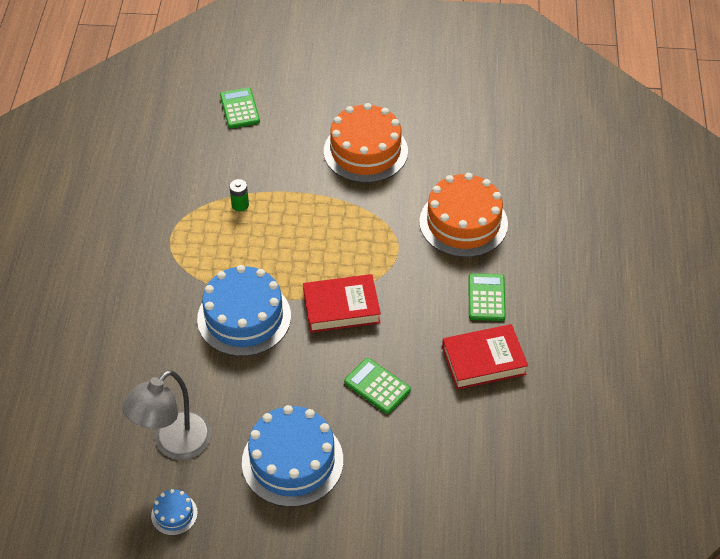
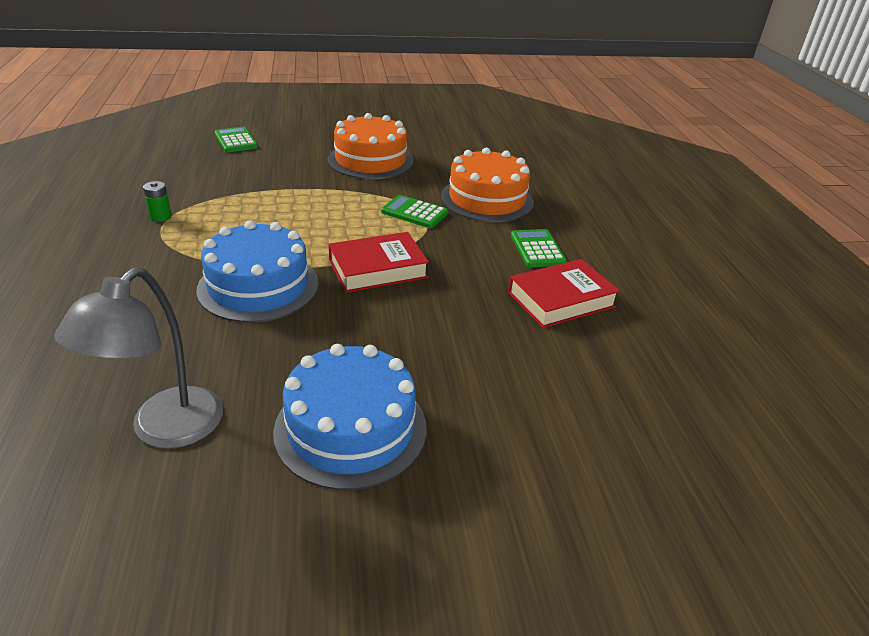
camera: 15 degrees left, 15 degrees down
blue cake [151,489,198,535] -> none
green battery [229,179,249,211] -> green battery moved to [143,181,172,222]
green calculator [344,358,411,414] -> green calculator moved to [381,195,448,228]

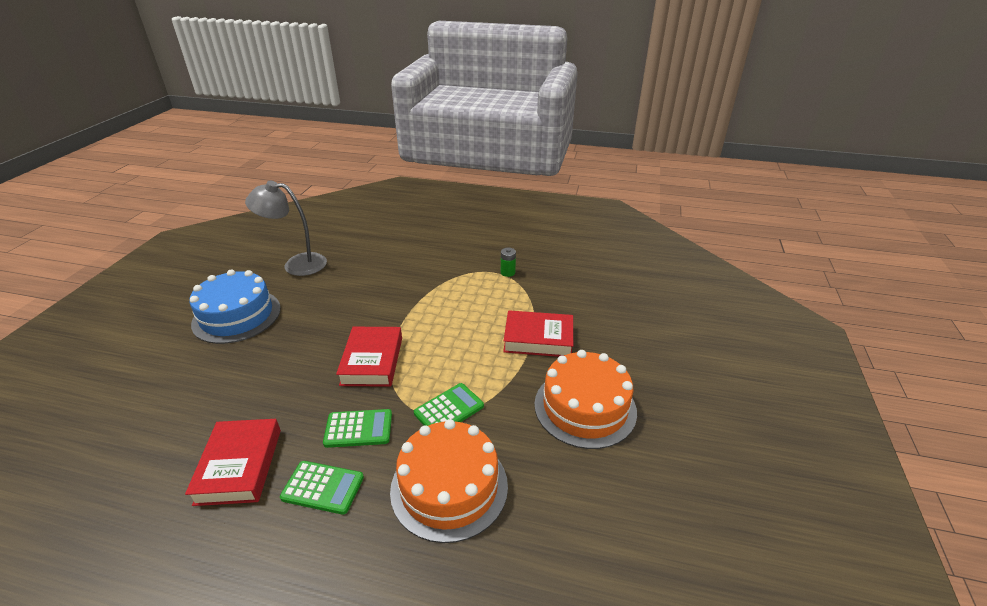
camera: 115 degrees right, 0 degrees up
grey lamp [54,267,223,449] -> grey lamp turned 45 degrees counterclockwise [245,181,327,276]
blue cake [196,220,319,323] -> none
green calculator [215,127,258,152] -> green calculator moved to [323,409,392,448]
none -> red book [503,310,573,357]

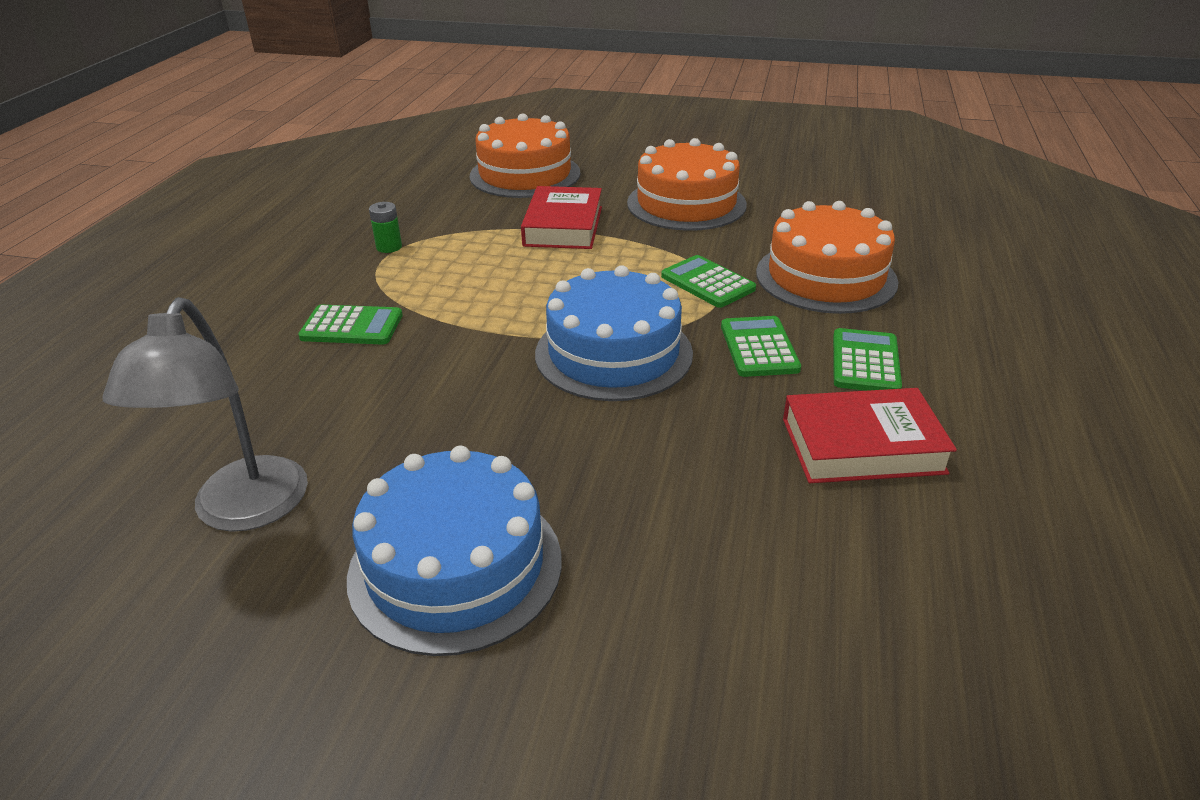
camera: 90 degrees left, 0 degrees up
red book [336,327,402,387] -> blue cake [535,265,693,401]
none -> green calculator [298,305,403,345]
none -> orange cake [469,113,581,198]

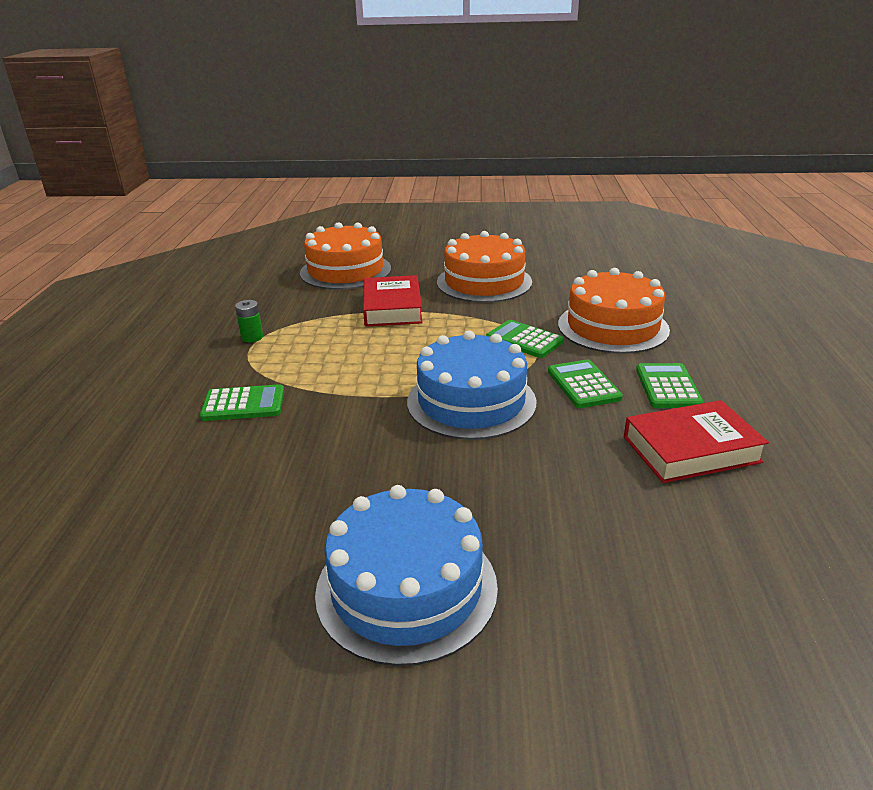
camera: 10 degrees left, 5 degrees down
grey lamp [103,297,308,532] -> none

